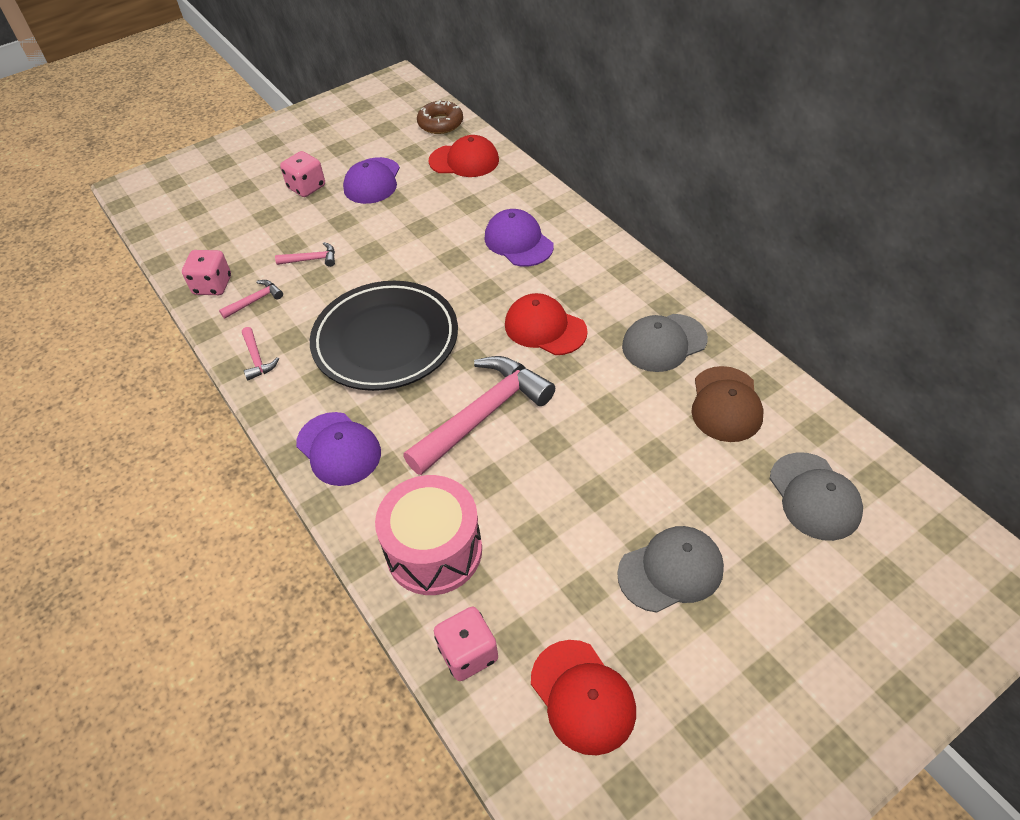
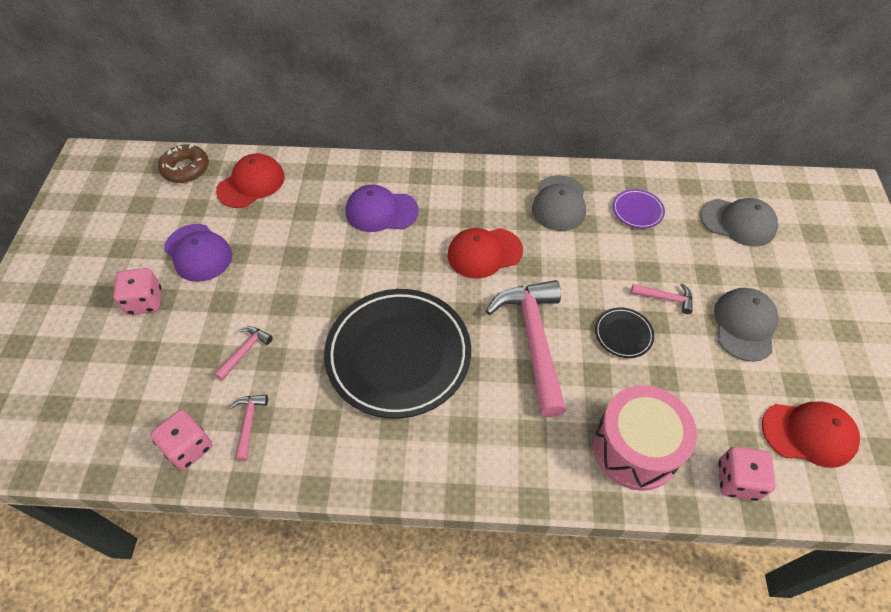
camera: 55 degrees left, 5 degrees up
pink hammer [242,327,279,380] -> pink hammer moved to [631,283,693,314]
purple cap [296,412,381,486] -> none
brown cap [691,366,764,442] -> purple plate [613,189,665,228]
none -> black plate [595,308,654,358]

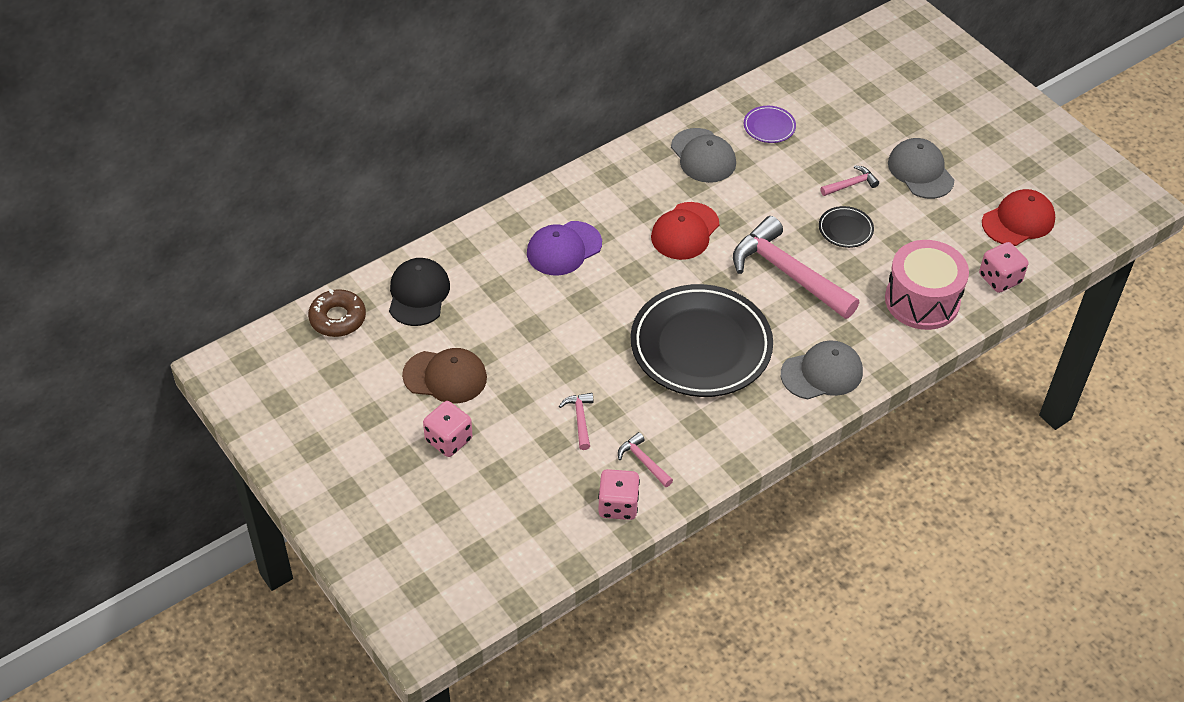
camera: 40 degrees left, 5 degrees down
purple cap [164,224,232,282] -> brown cap [402,348,487,403]
red cap [216,153,285,208] -> black cap [389,258,450,326]
grey cap [700,198,778,247] -> grey cap moved to [781,341,863,400]

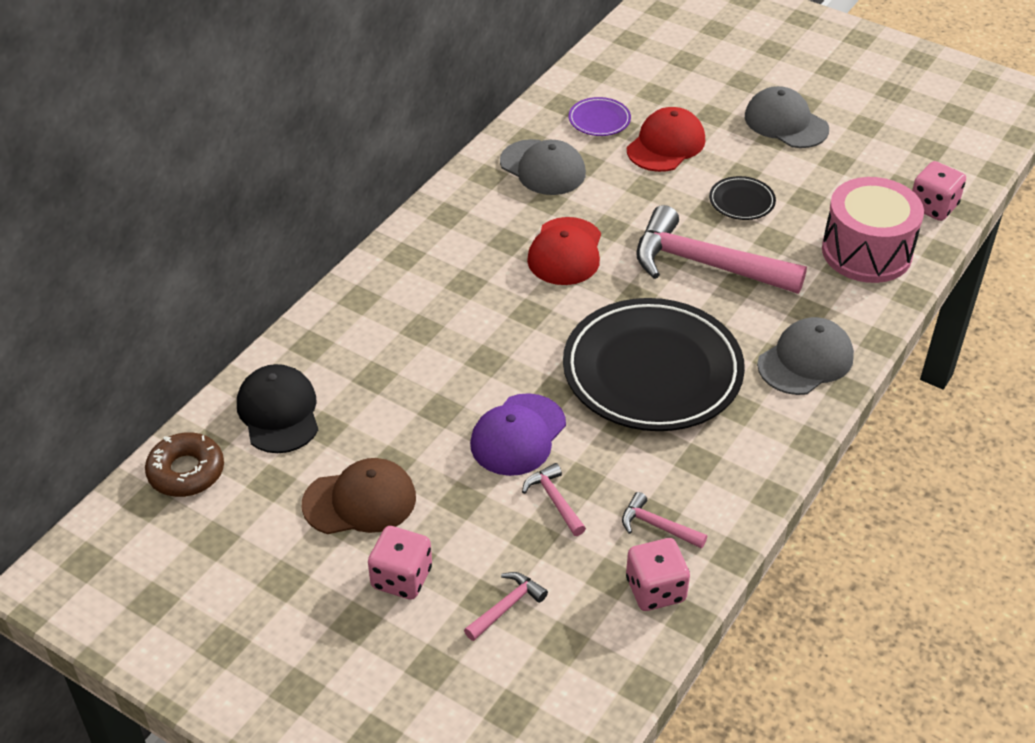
camera: 20 degrees left, 5 degrees down
purple cap [527,221,602,276] -> purple cap moved to [470,393,566,476]
pink hammer [820,165,879,196] -> pink hammer moved to [464,572,548,641]
red cap [982,189,1055,246] -> red cap moved to [627,107,705,172]

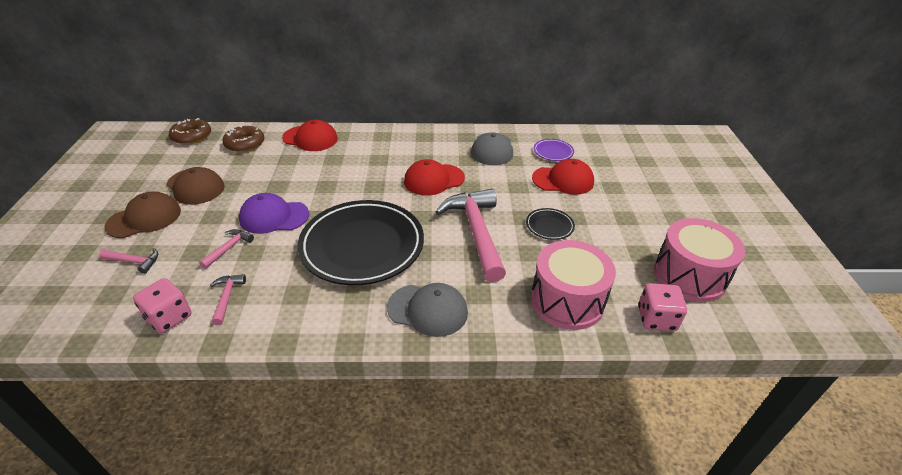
camera: 55 degrees right, 5 degrees down
black cap [237,364,318,453] -> brown donut [222,125,264,152]
pink dice [368,526,432,600] -> brown cap [104,192,181,238]
grey cap [745,86,829,148] -> none
none -> red cap [282,120,338,151]
none -> pink drum [654,218,745,302]

